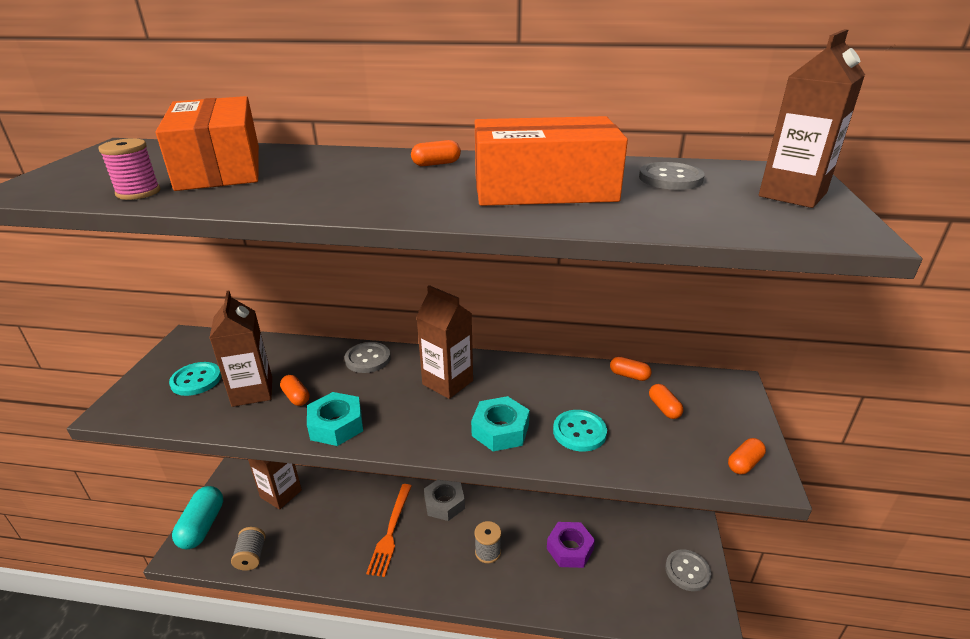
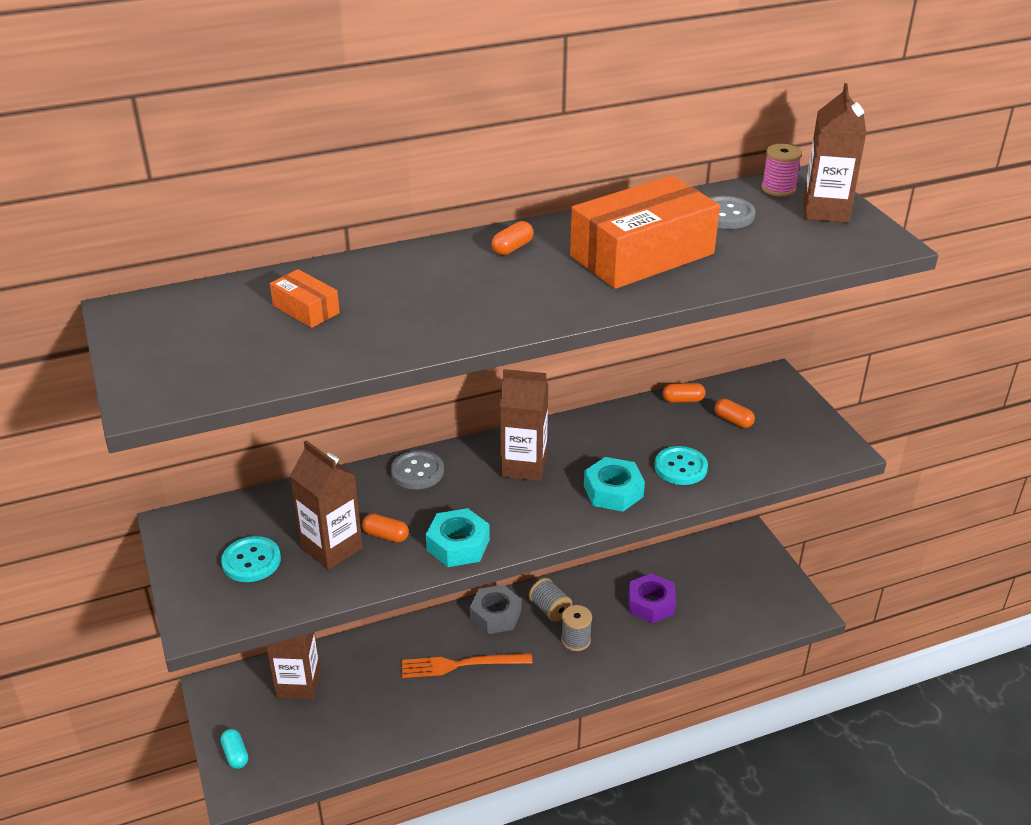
camera: 30 degrees left, 5 degrees up
pink spool [98,138,160,200] -> pink spool moved to [761,144,802,197]
orange box [155,96,259,191] -> orange box [270,269,340,328], size x0.45
turquoise capsule [172,486,223,549] -> turquoise capsule [221,729,248,769], size x0.51
grey spool [231,527,266,571] -> grey spool moved to [529,578,572,622]
orange fork [366,484,412,577] -> orange fork turned 105 degrees clockwise [402,653,532,678]
grey button [665,549,711,591] -> none
orange capsule [728,438,766,474] -> none

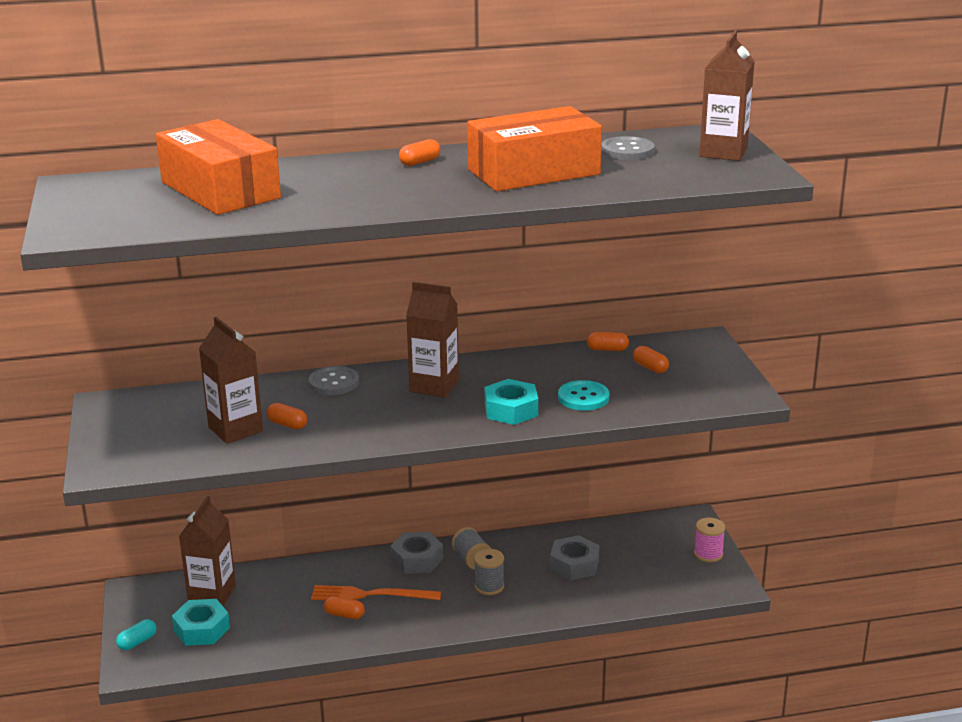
camera: 10 degrees right, 10 degrees down
turquoise button [221,536,281,582] -> none
turquoise capsule [221,729,248,769] -> turquoise capsule turned 60 degrees clockwise [116,619,157,650]
orange box [270,269,340,328] -> orange box [156,119,281,215], size x2.21
turquoise nut [426,508,490,567] -> turquoise nut moved to [172,599,230,646]
purple nut [629,573,676,623] -> grey nut [550,535,599,580]
pink spool [761,144,802,197] -> pink spool moved to [694,517,725,562]
none -> orange capsule [324,596,365,619]

